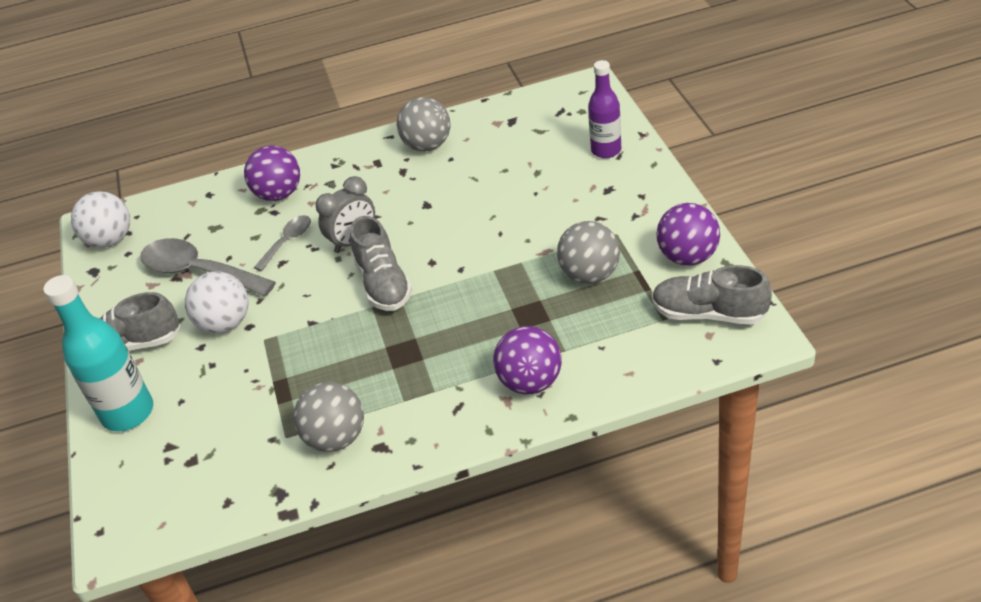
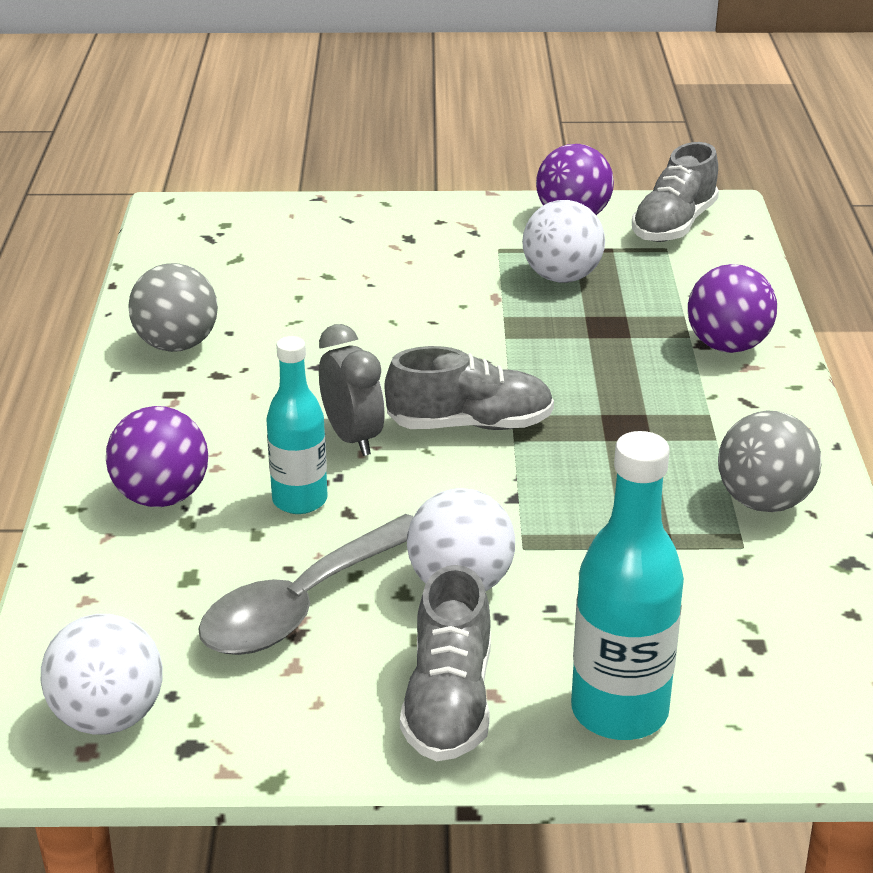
camera: 80 degrees left, 10 degrees down
grey spoon [254,215,311,271] -> turquoise bottle [266,336,328,514]
grey ball [557,221,620,284] -> white ball [522,200,605,283]
purple bottle [588,60,621,158] -> none

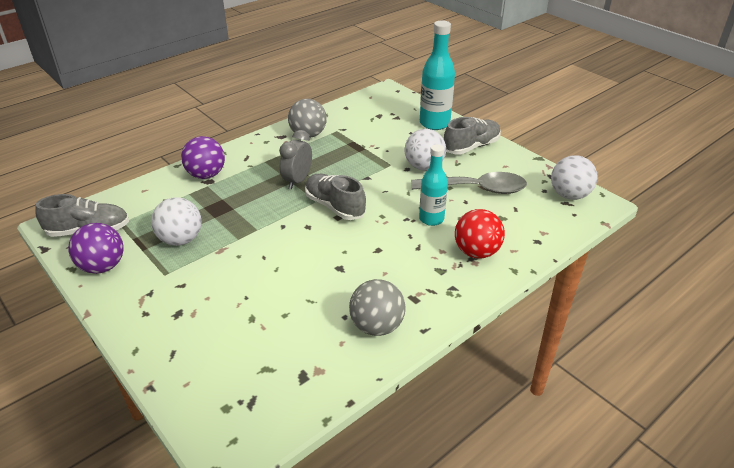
camera: 130 degrees left, 5 degrees up
purple ball [106,406,208,507] -> red ball [455,209,505,258]
grey clock [319,324,385,456] -> grey clock moved to [279,130,312,189]

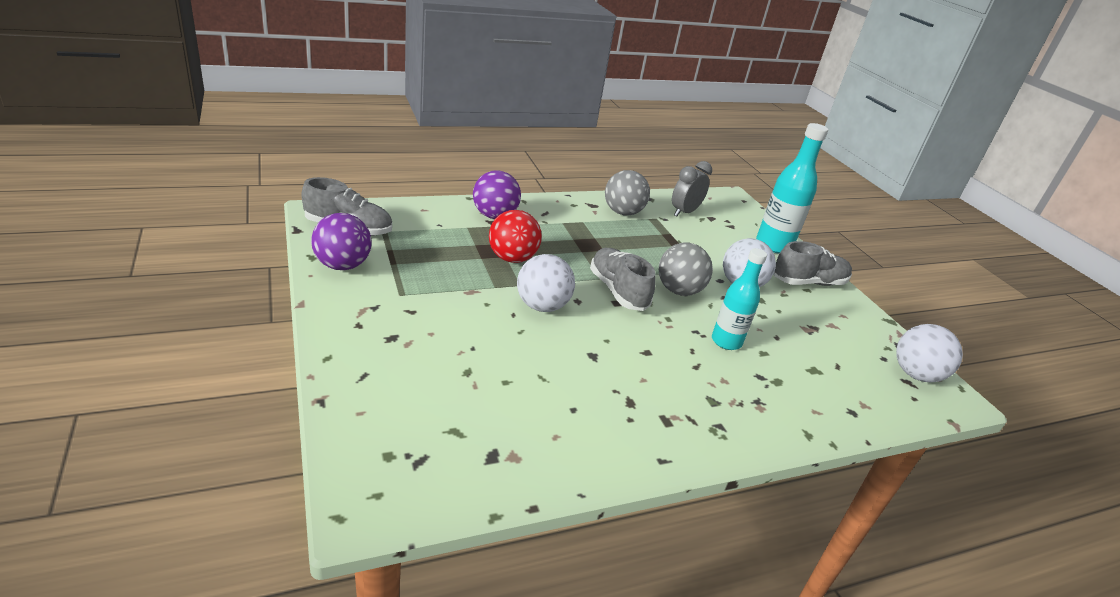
camera: 15 degrees right, 5 degrees down
white ball [151,197,202,246] -> white ball moved to [517,254,575,312]
grey clock [279,130,312,189] -> grey clock moved to [672,161,712,216]
grey ball [349,279,406,336] -> grey ball moved to [659,243,713,296]
grey spoon [411,172,527,194] -> none
red ball [455,209,505,258] -> red ball moved to [489,210,542,263]

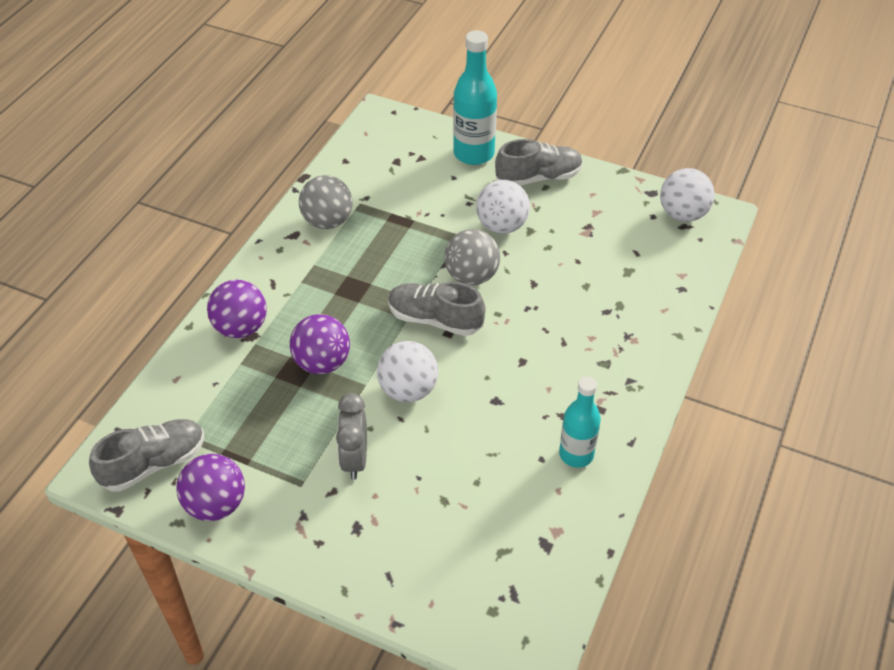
camera: 40 degrees left, 15 degrees up
red ball [489,210,542,263] -> purple ball [290,314,350,374]
grey clock [672,161,712,216] -> grey clock moved to [336,393,367,480]
turquoise bottle [712,248,767,350] -> turquoise bottle moved to [559,376,601,468]
grey shoe [774,241,852,286] -> grey shoe turned 45 degrees clockwise [495,139,583,186]

